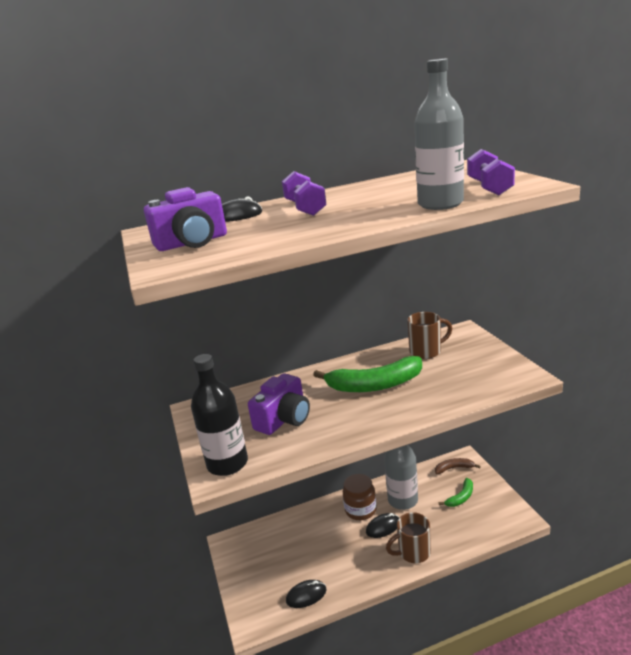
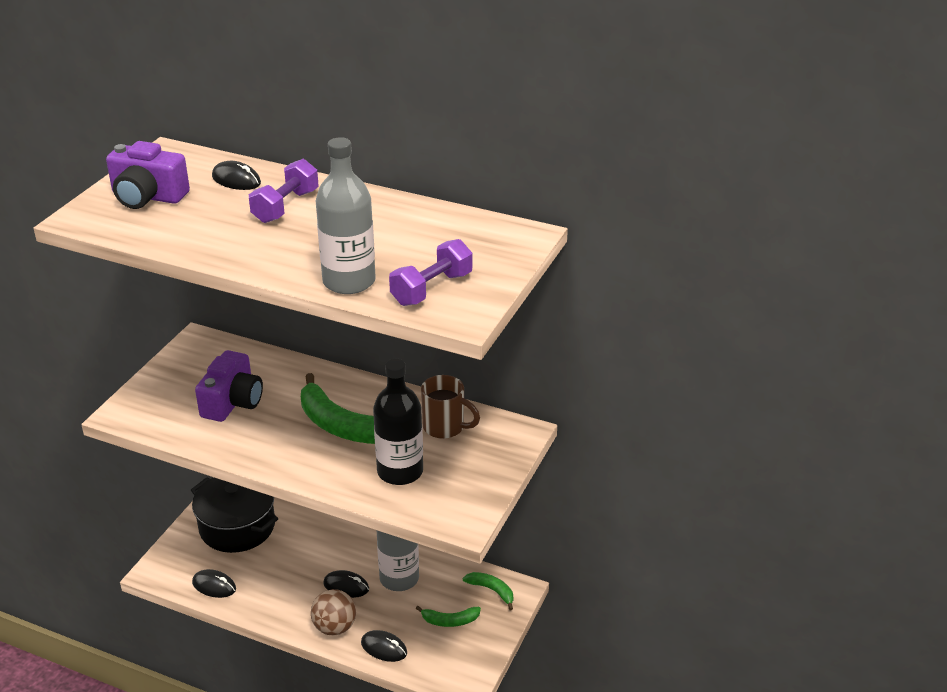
camera: 40 degrees right, 10 degrees up
black bottle [191,354,248,476] -> black bottle moved to [373,359,423,485]
purple camera [248,373,310,435] -> purple camera turned 60 degrees counterclockwise [195,350,263,422]
brown jar [343,474,377,520] -> none
brown mug [386,512,431,563] -> brown ball [311,589,356,636]
brown banana [435,458,481,474] -> green banana [463,572,513,610]
none -> black pot [191,477,278,553]
none -> black mouse [361,630,407,662]

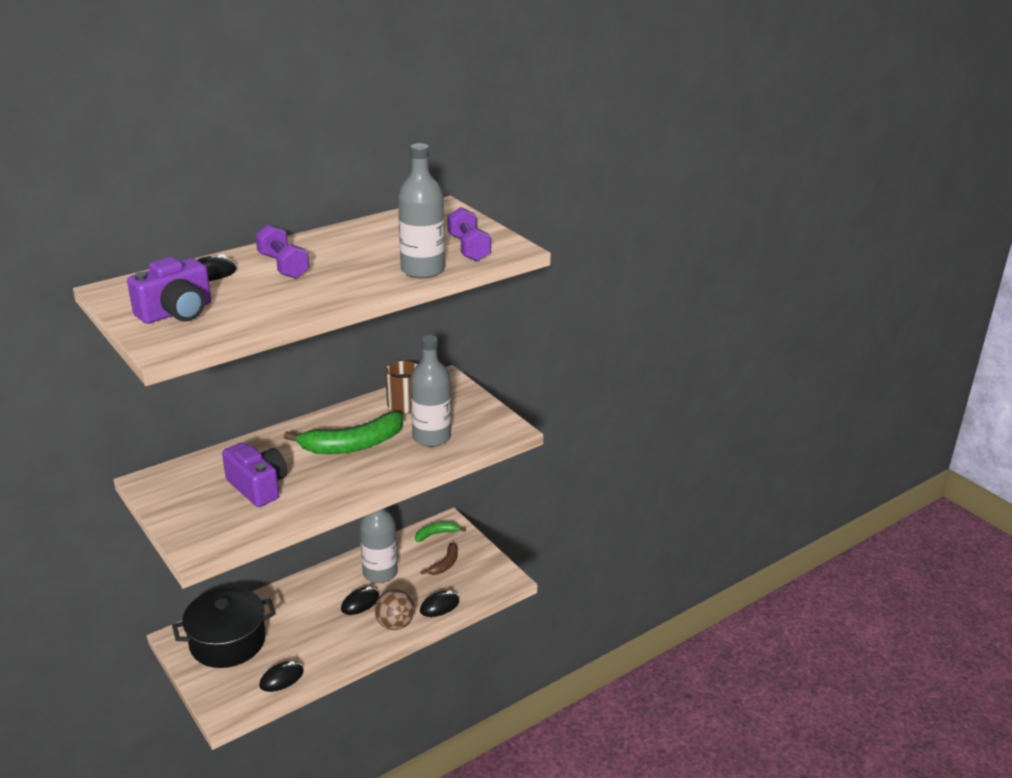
camera: 60 degrees left, 5 degrees down
black bottle [373,359,423,485] -> grey bottle [410,335,451,447]
green banana [416,606,481,627] -> brown banana [421,543,458,575]

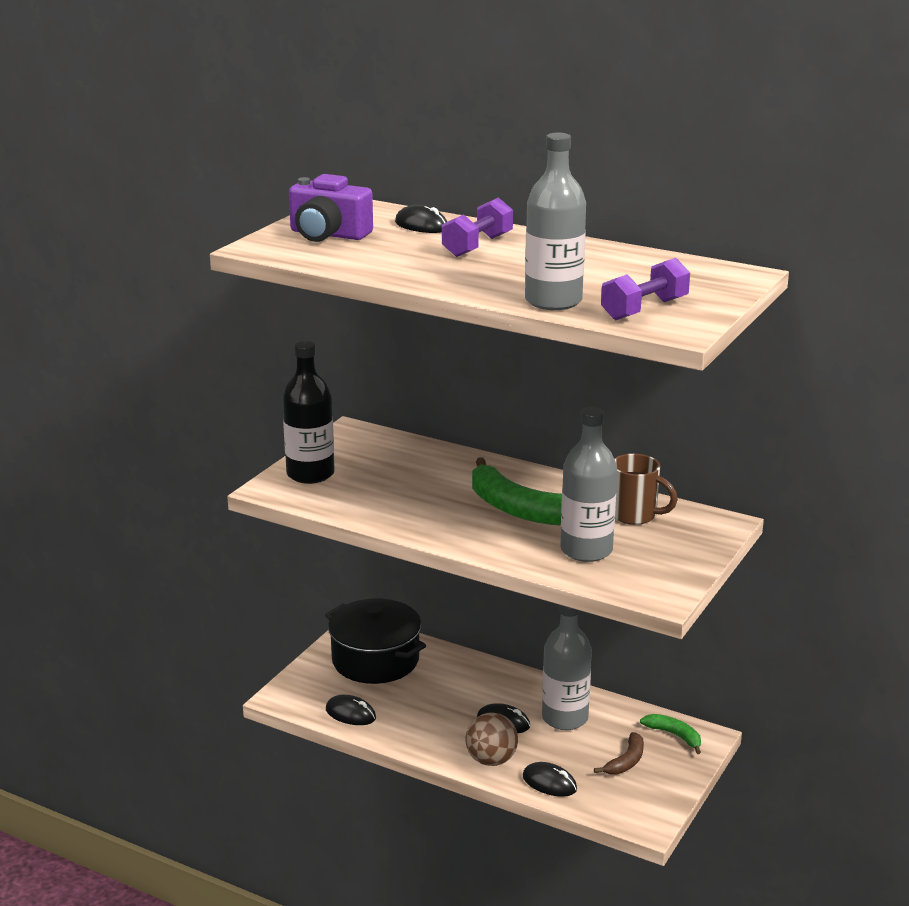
camera: 65 degrees right, 5 degrees down
purple camera [222,442,287,507] -> none
brown banana [421,543,458,575] -> brown banana turned 60 degrees counterclockwise [594,732,644,775]
none -> black bottle [282,341,335,484]

